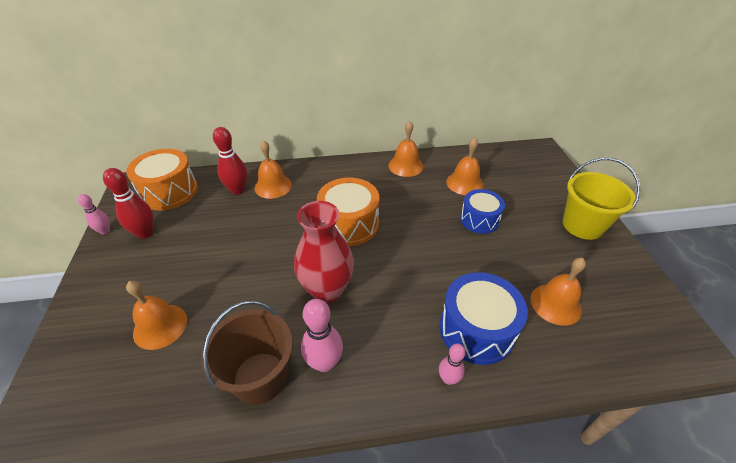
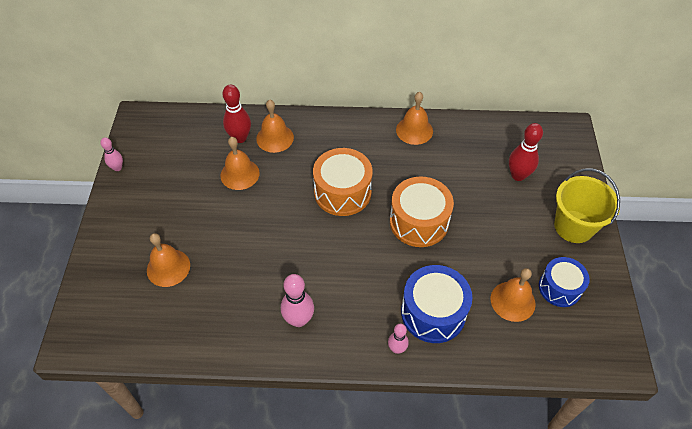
camera: 10 degrees right, 10 degrees up
red bowling pin [103,168,154,239] -> red bowling pin moved to [509,123,543,181]
orange drum [126,149,198,210] -> orange drum moved to [390,177,454,247]
brown bucket [201,300,293,404] -> none
red vase [294,201,354,303] -> none
orange bell [446,137,484,195] -> orange bell moved to [220,137,260,190]
blue drum [460,189,505,234] -> blue drum moved to [539,257,590,307]

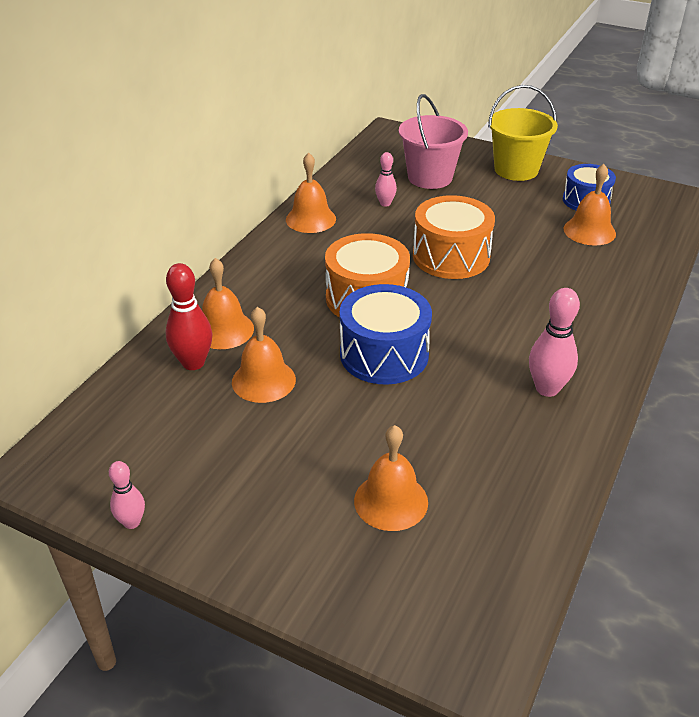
camera: 65 degrees left, 15 degrees down
pink bowling pin [388,323,409,354] -> pink bowling pin moved to [375,152,397,207]
blue drum [401,265,472,343] -> blue drum moved to [340,284,432,385]
red bowling pin [509,123,543,181] -> pink bucket [399,94,468,189]

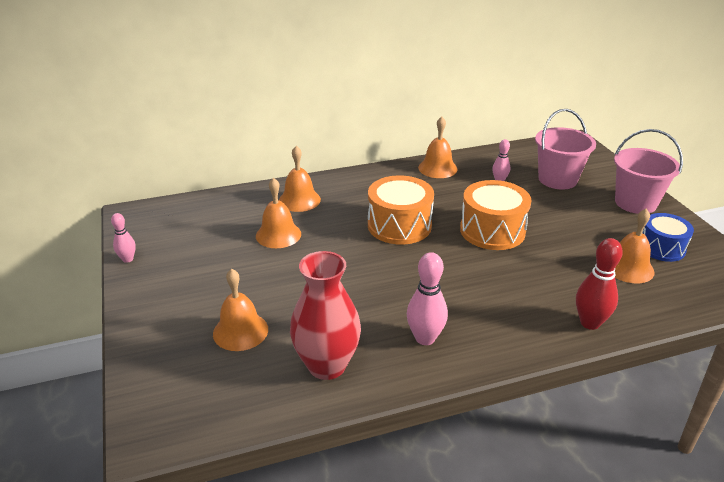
camera: 45 degrees right, 5 degrees down
red bowling pin [165,263,212,370] -> red bowling pin moved to [576,238,623,330]
blue drum [340,284,432,385] -> none
yellow bucket [488,85,558,181] -> pink bucket [614,129,683,214]
none -> red vase [290,251,361,380]

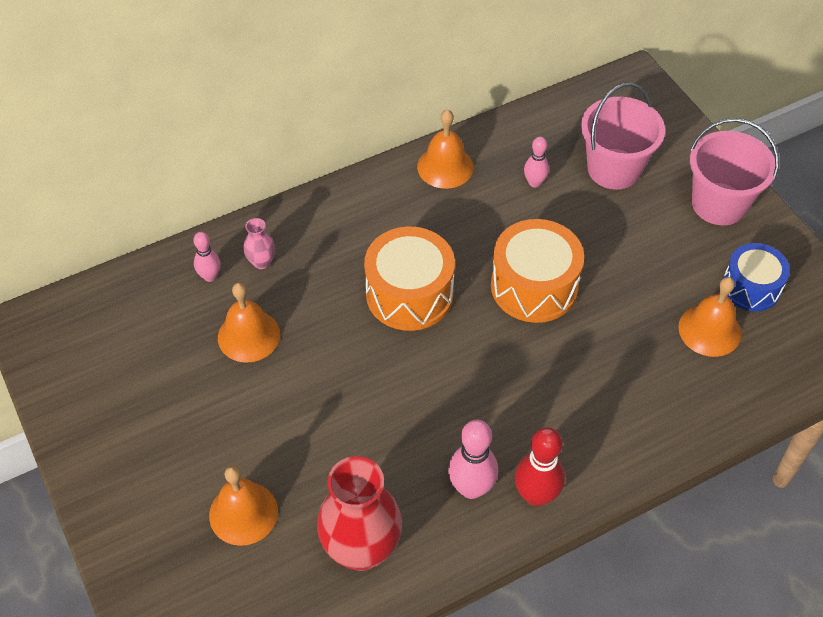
camera: 10 degrees left, 20 degrees up
pink bowling pin [111,213,136,263] -> pink bowling pin moved to [193,232,221,282]
orange bell [279,146,321,212] -> pink vase [244,218,275,269]
red bowling pin [576,238,623,330] -> red bowling pin moved to [515,427,565,507]

